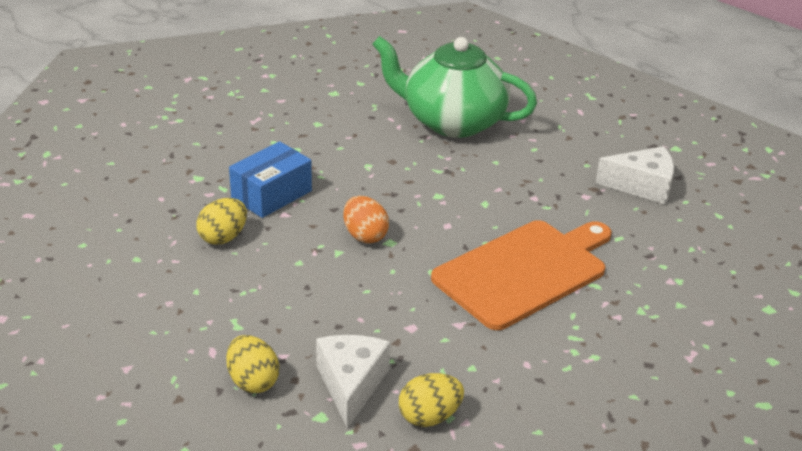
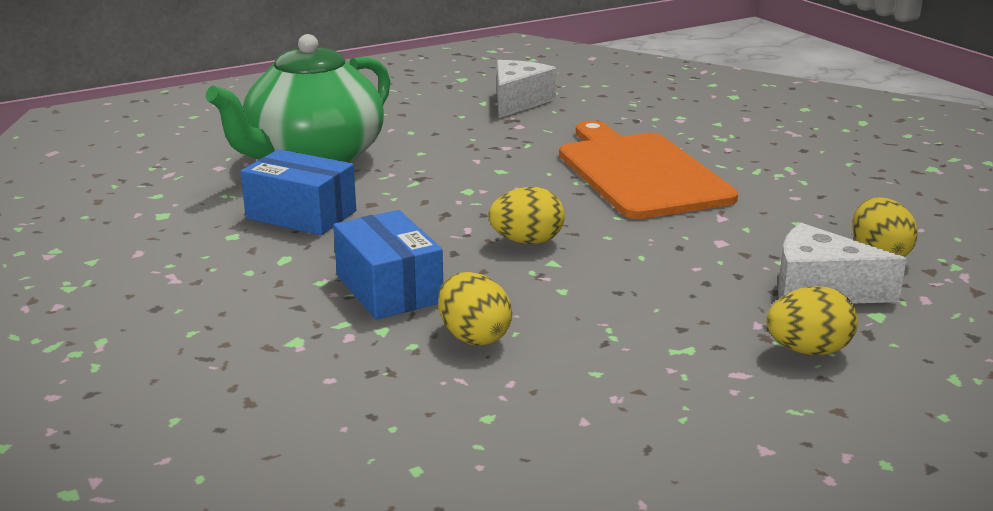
camera: 70 degrees left, 10 degrees down
orange egg [343,196,389,244] -> yellow egg [488,187,565,244]
none -> blue box [241,149,356,235]

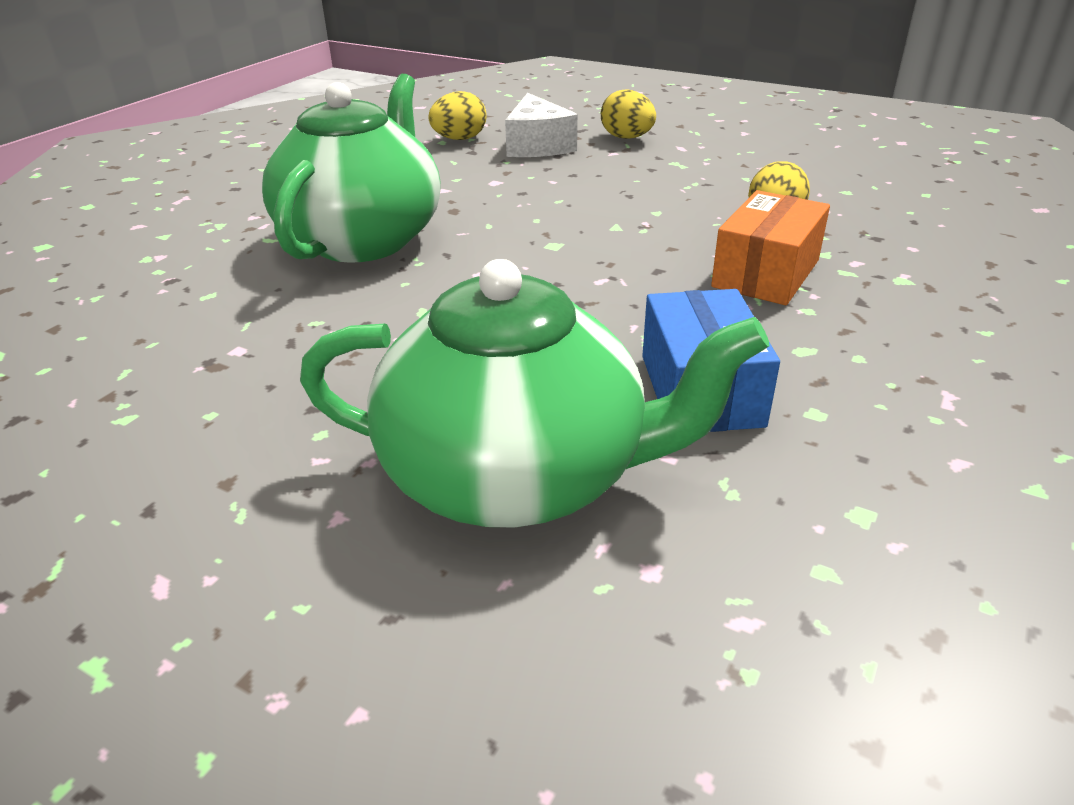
camera: 120 degrees left, 10 degrees up
blue box [333,210,443,319] -> orange box [711,190,830,305]
yellow egg [488,187,565,244] -> none
white cheese [497,60,557,118] -> none
orange cutting board [559,120,738,219] -> green teapot [262,74,440,263]

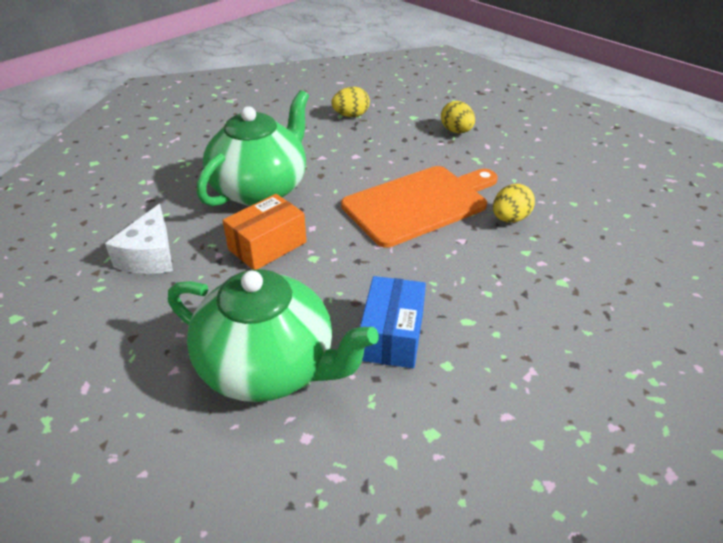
camera: 15 degrees right, 5 degrees up
white cheese [505,93,577,157] -> white cheese moved to [105,204,173,274]
orange box [711,190,830,305] -> orange box moved to [223,194,307,270]
none -> orange cutting board [341,166,498,248]

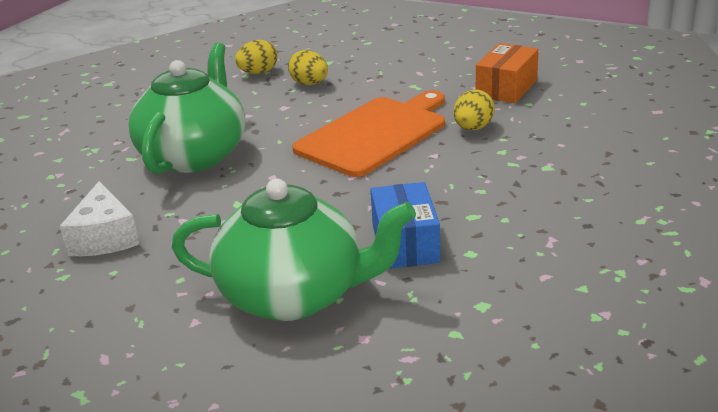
camera: 15 degrees left, 10 degrees down
orange box [223,194,307,270] -> orange box moved to [476,43,539,103]
yellow egg [441,101,475,133] -> yellow egg moved to [288,50,328,85]

